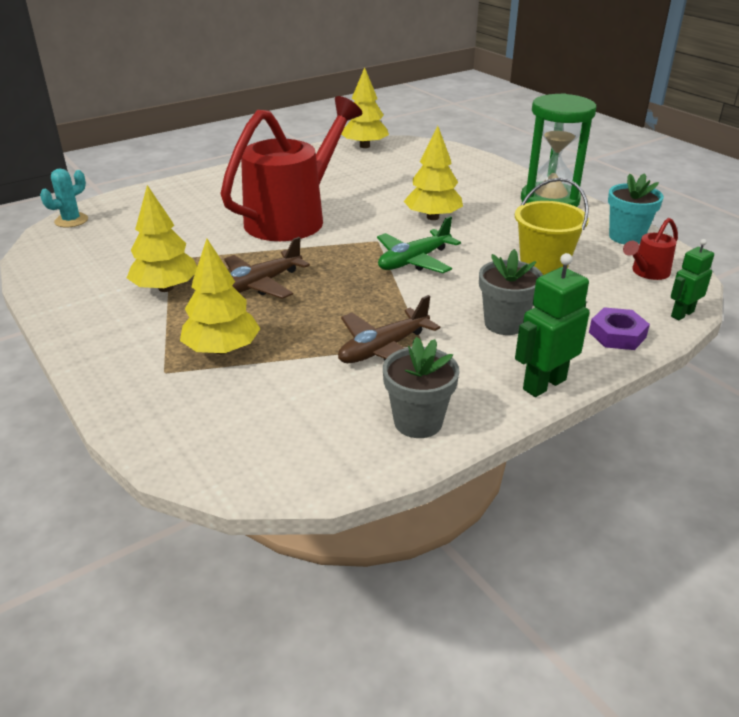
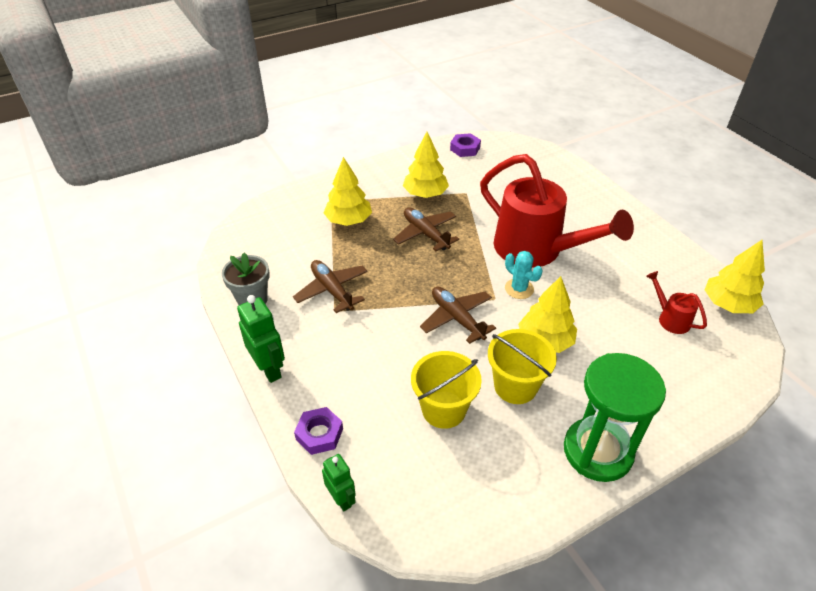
camera: 95 degrees right, 10 degrees up
turquoise cactus [40,168,88,228] -> turquoise cactus moved to [505,251,542,299]
green plane [377,216,461,273] -> brown plane [420,287,496,344]
grey flower pot [479,249,543,335] -> none
turquoise flower pot [608,173,664,244] -> none
red watering can [623,218,678,280] -> red watering can moved to [646,271,707,334]
none -> purple nut [450,133,481,157]
none -> yellow bucket [488,329,557,404]

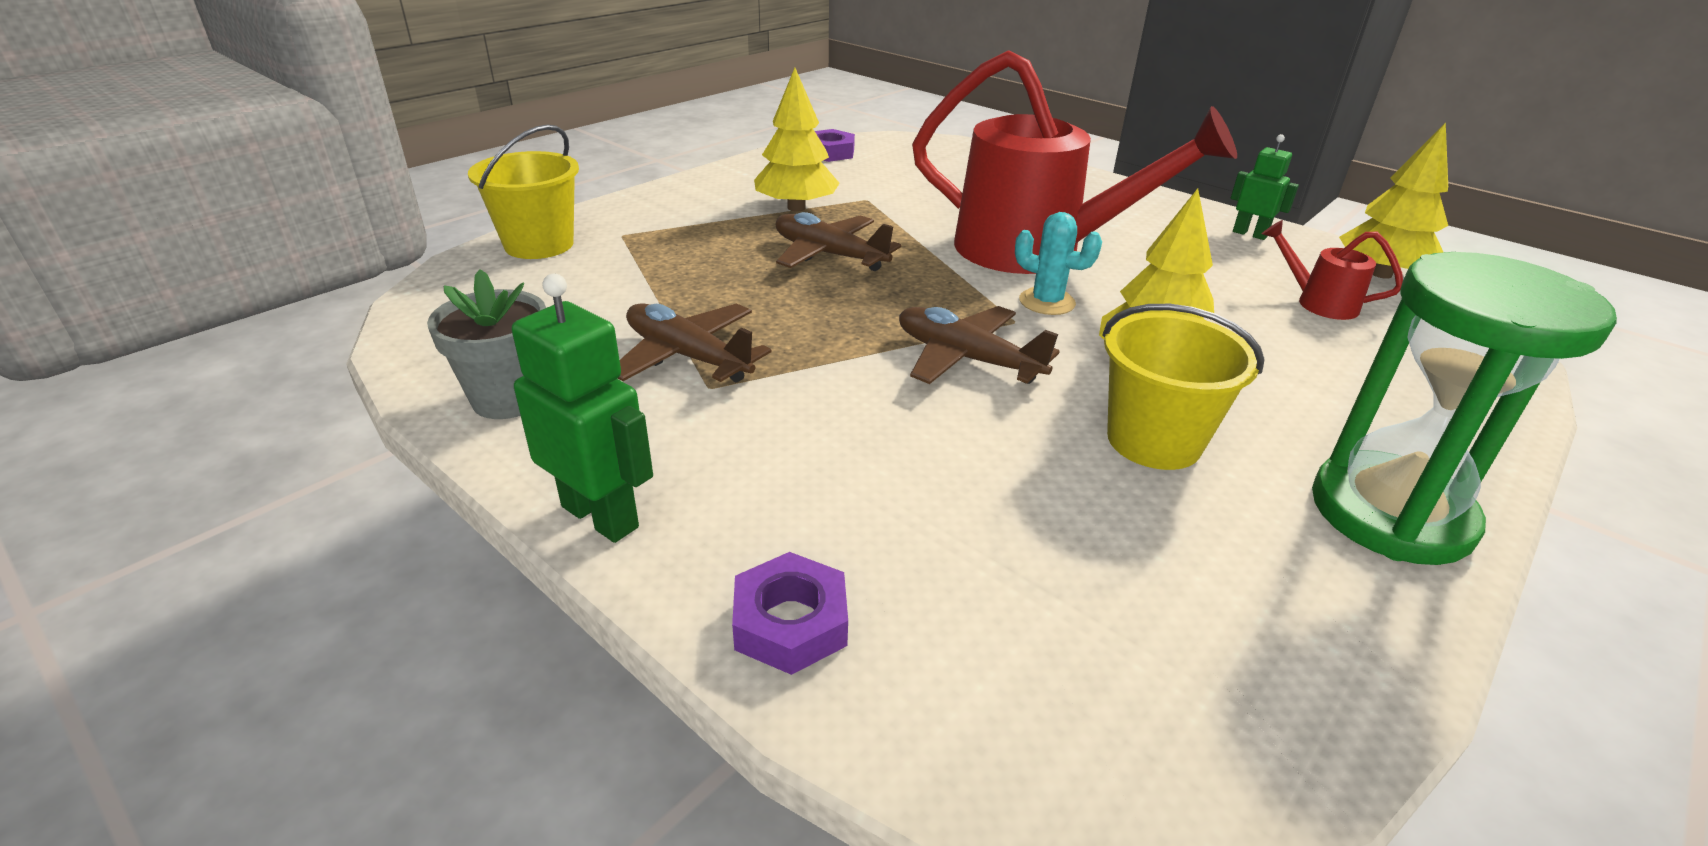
camera: 20 degrees left, 10 degrees down
green robot [322,454,356,511] -> green robot moved to [1231,134,1299,240]
yellow tree [324,157,372,226] -> none
yellow bucket [411,351,482,429] -> yellow bucket moved to [468,124,579,259]

